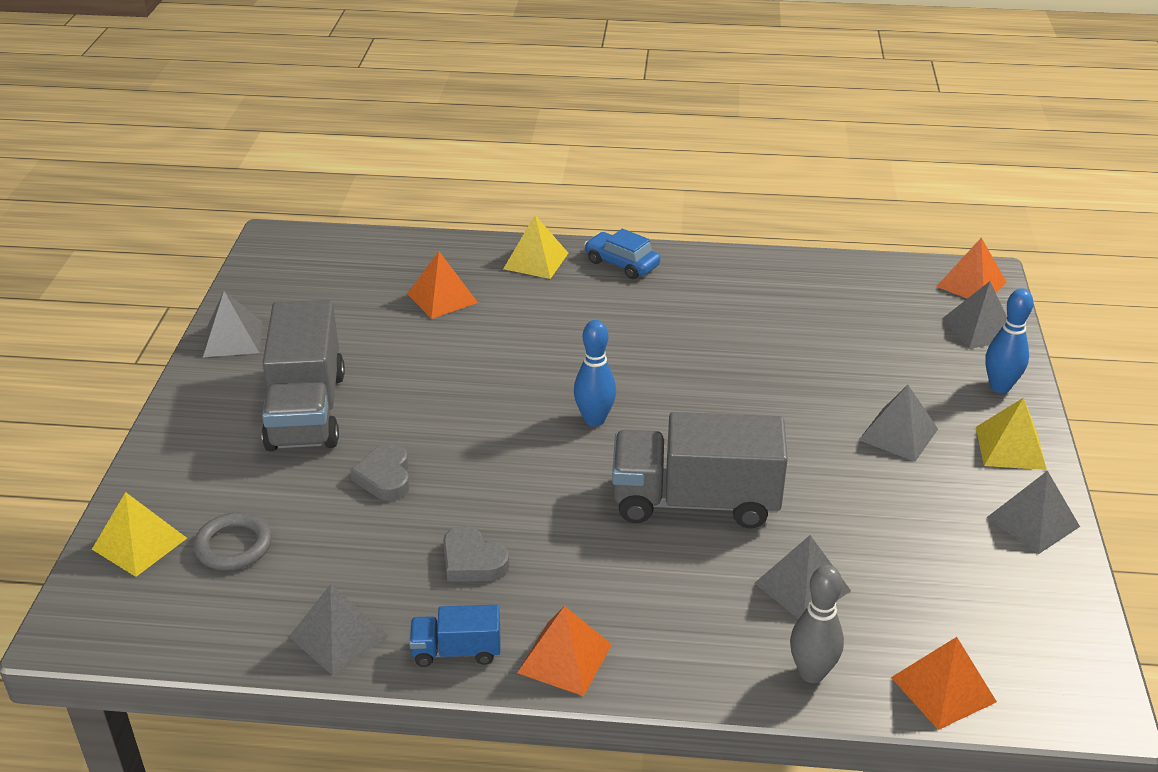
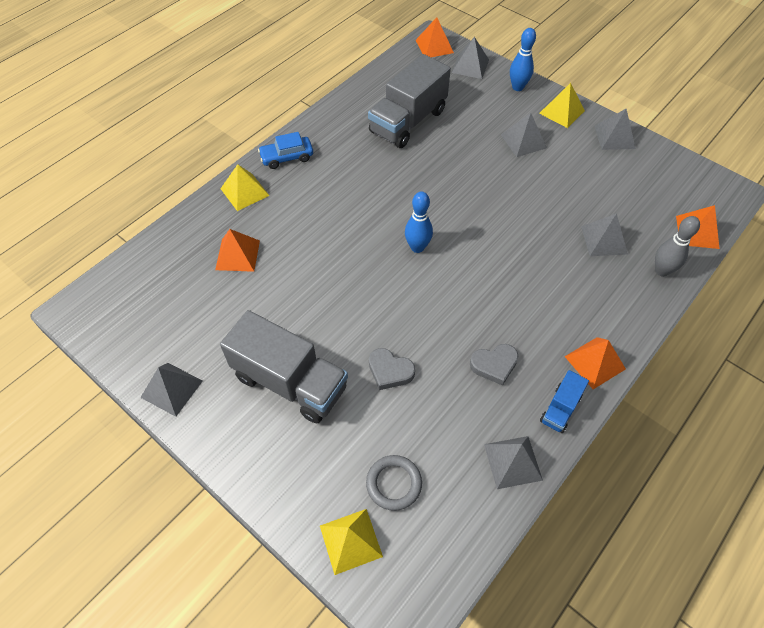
camera: 55 degrees left, 20 degrees up
grey truck [612,412,788,528] -> grey truck moved to [368,54,451,148]

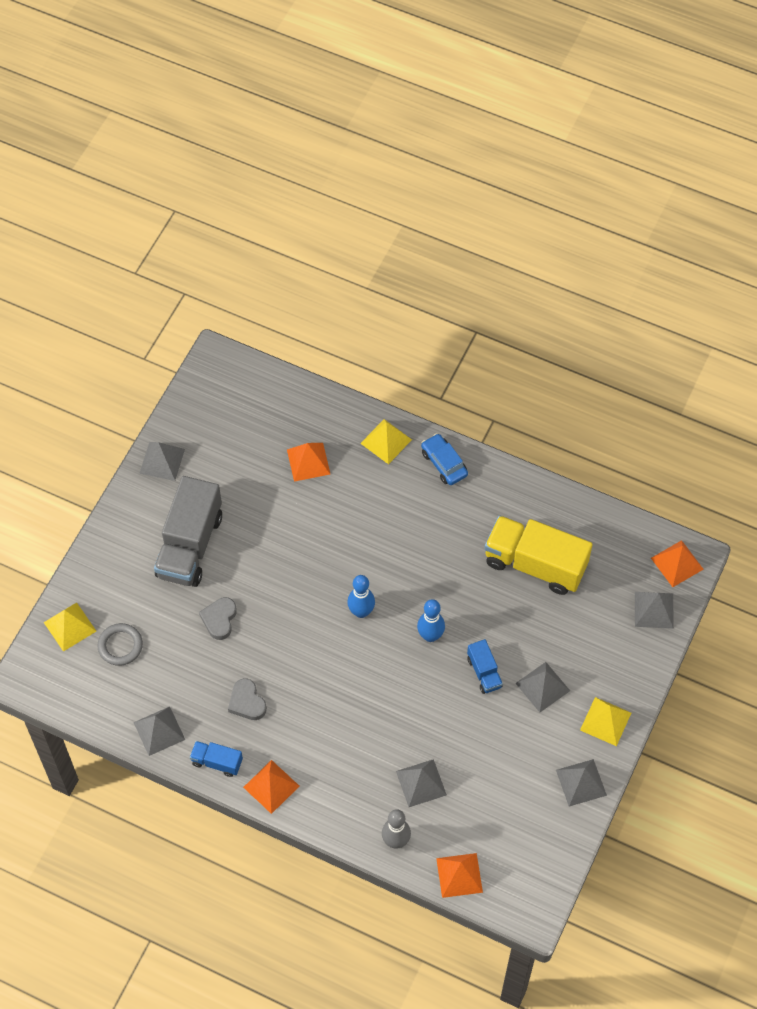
camera: 75 degrees right, 5 degrees up
grey truck [368,54,451,148] -> yellow truck [484,515,592,595]
blue bowling pin [510,28,536,91] -> blue bowling pin moved to [417,599,445,642]
none -> blue truck [467,639,503,694]

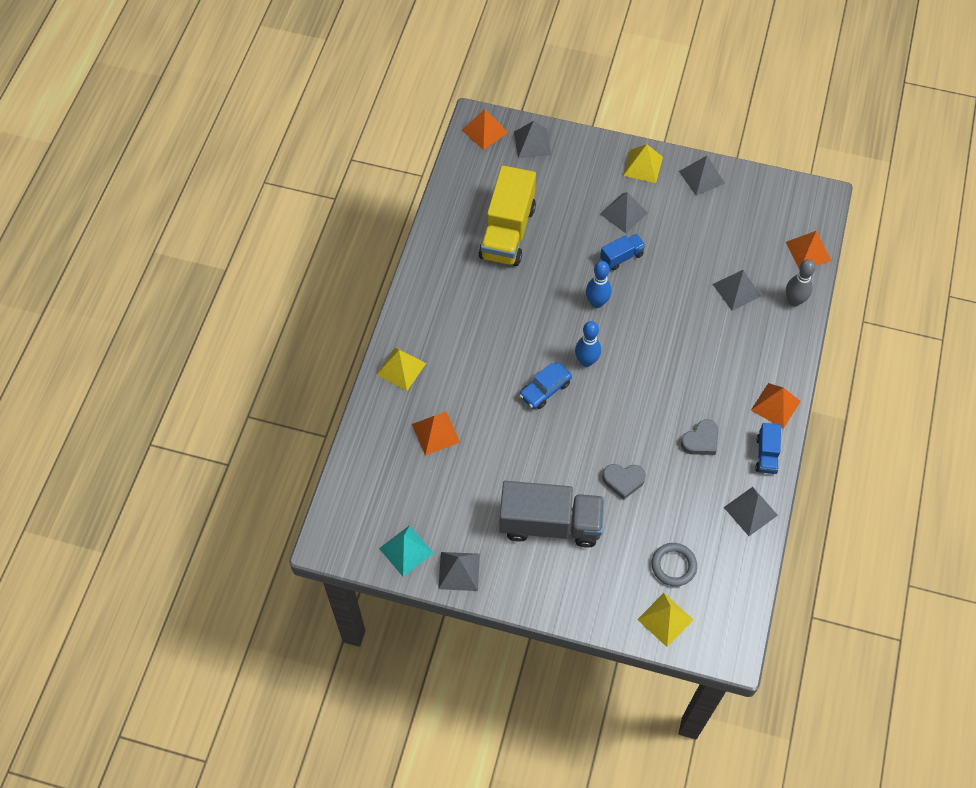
camera: 100 degrees left, 0 degrees up
blue car [421,433,468,485] -> blue car moved to [519,362,572,409]
none -> turquoise pyramid [379,525,433,577]

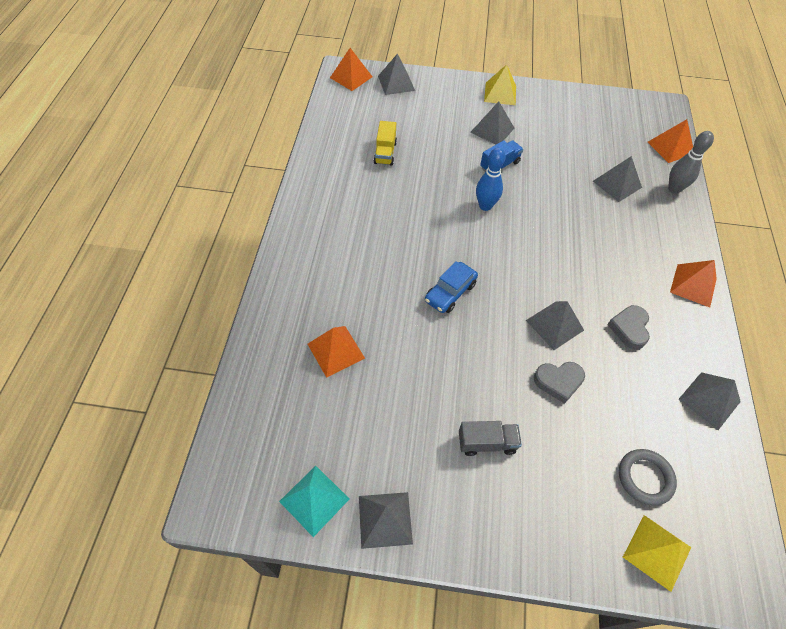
camera: 10 degrees left, 5 degrees down
yellow pyramid [376,347,426,391] -> none
yellow truck [479,165,536,266] -> yellow truck [374,121,397,166], size x0.47
grey truck [499,481,605,548] -> grey truck [459,421,522,456], size x0.47
blue bowling pin [575,321,601,367] -> none
grey pyramid [679,156,725,196] -> grey pyramid moved to [526,301,584,350]
grey heart [681,419,719,455] -> grey heart turned 150 degrees clockwise [607,305,650,350]
blue truck [755,423,781,474] -> none

